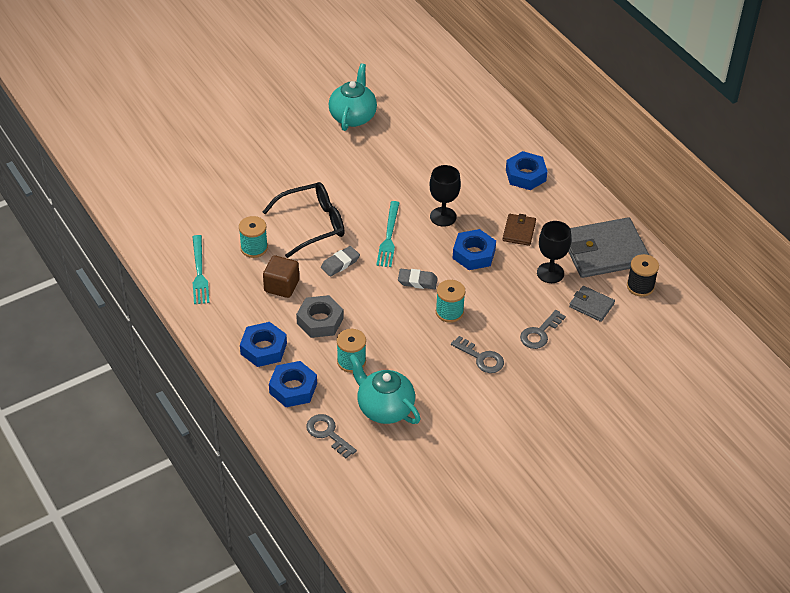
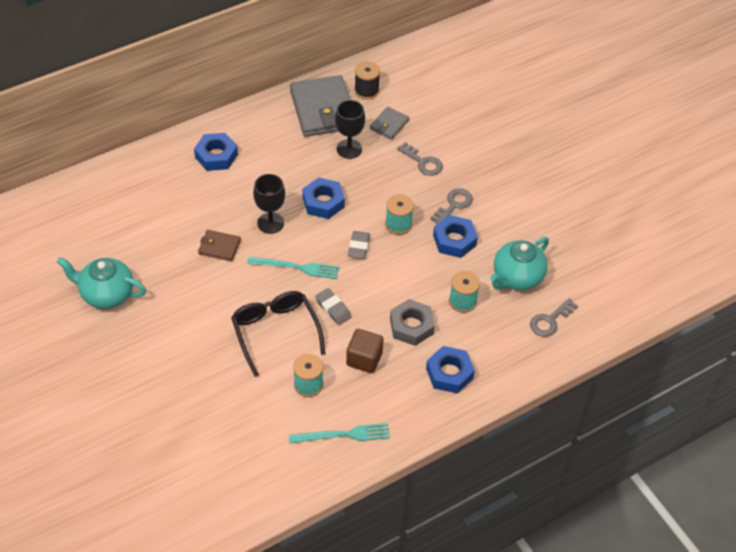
camera: 90 degrees left, 5 degrees up
blue nut [269,361,317,407] -> blue nut moved to [433,215,478,258]
brown wallet [502,214,536,246] -> brown wallet moved to [198,230,241,261]

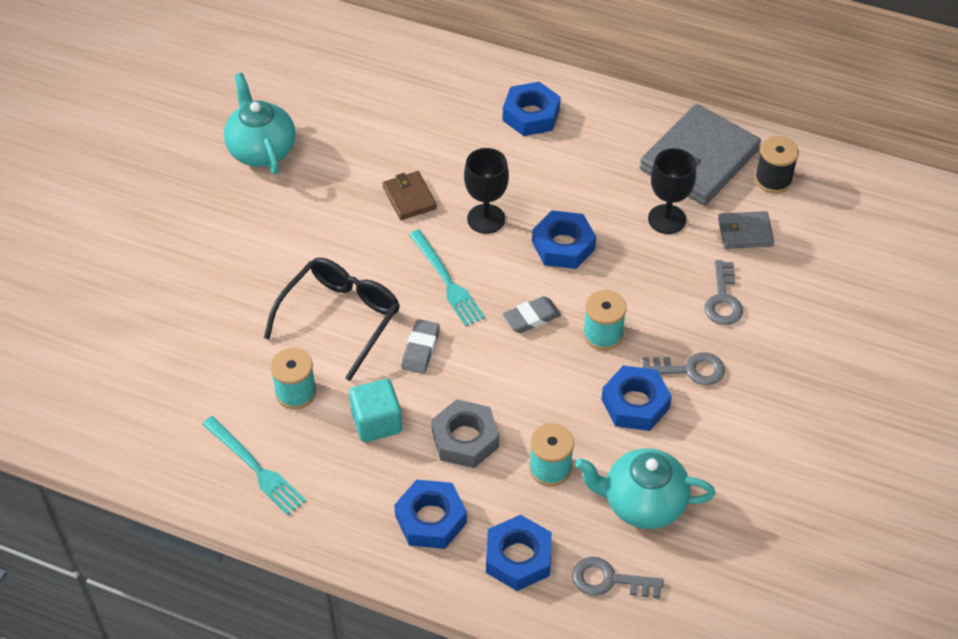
camera: 55 degrees right, 0 degrees up
brown cube [346,329,384,373] -> turquoise cube [349,379,402,442]
none -> blue nut [486,515,552,591]

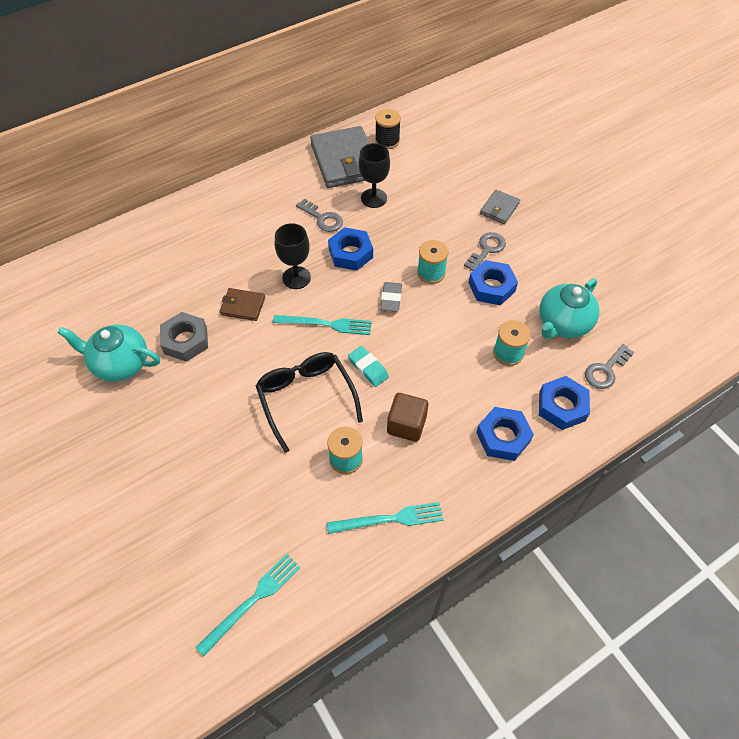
camera: 55 degrees left, 5 degrees up
turquoise cube [349,379,402,442] -> brown cube [387,393,428,442]
grey eraser [402,319,440,374] -> turquoise eraser [348,346,389,387]
grey nut [431,399,499,468] -> grey nut moved to [160,312,208,362]
blue nut [503,82,561,136] -> none
grey key [704,260,743,325] -> grey key moved to [296,199,343,232]
grey wallet [718,211,774,249] -> grey wallet moved to [480,190,520,224]
none -> turquoise fork [196,554,301,657]

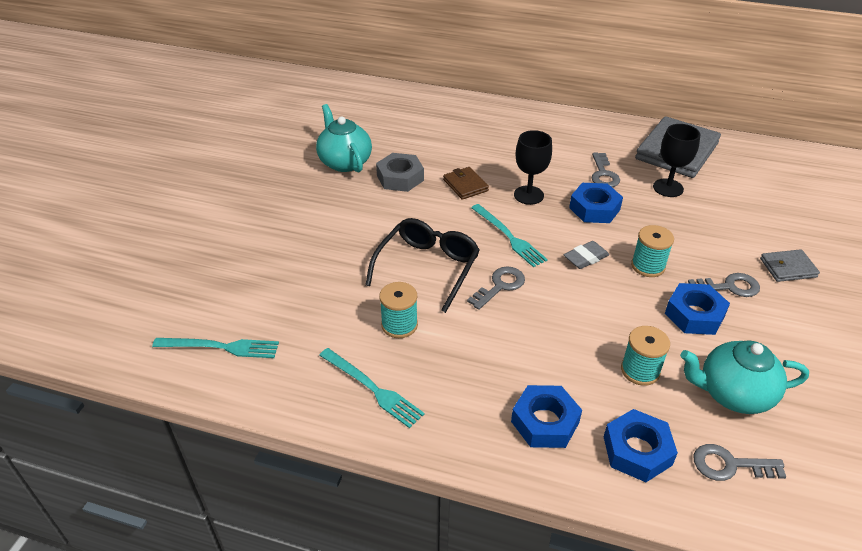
camera: 50 degrees right, 15 degrees down
turquoise eraser [348,346,389,387] -> grey key [467,267,525,310]
black spool [375,109,401,149] -> none
brown cube [387,393,428,442] -> none

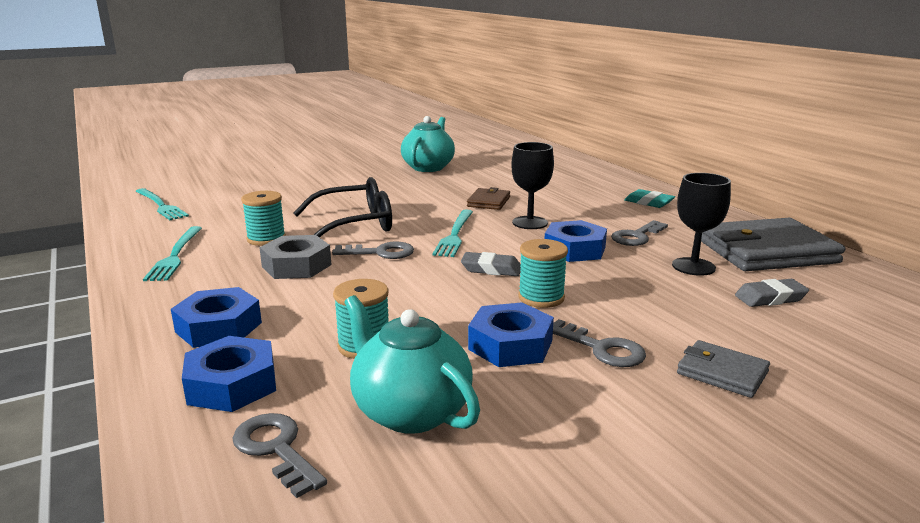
camera: 45 degrees right, 20 degrees down
grey nut [376,153,424,192] -> grey nut moved to [259,235,332,279]
none -> turquoise eraser [624,189,675,208]
none -> grey eraser [735,279,809,307]

